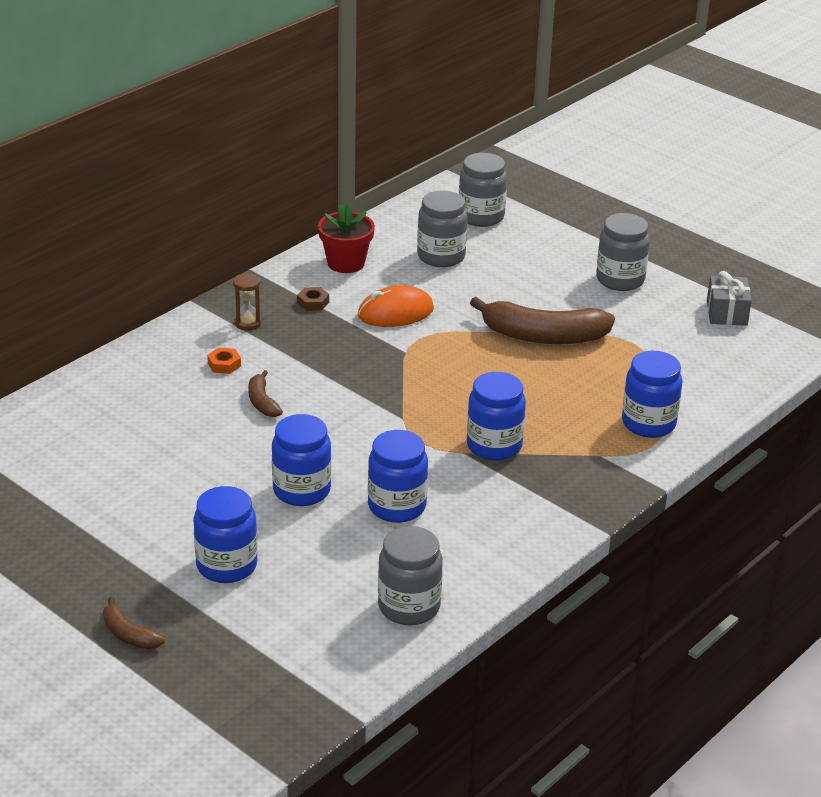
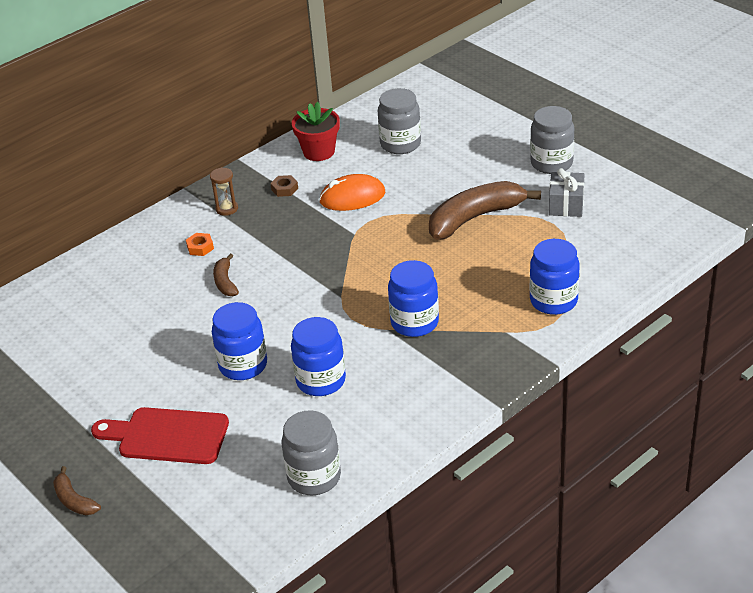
camera: 10 degrees right, 5 degrees up
blue jar [193,486,258,583] -> red cutting board [91,407,229,464]
grey jar [459,153,507,227] -> none
brown banana [470,297,615,344] -> brown banana turned 135 degrees clockwise [429,181,541,240]
grey gift [707,271,752,326] -> grey gift moved to [549,168,584,217]

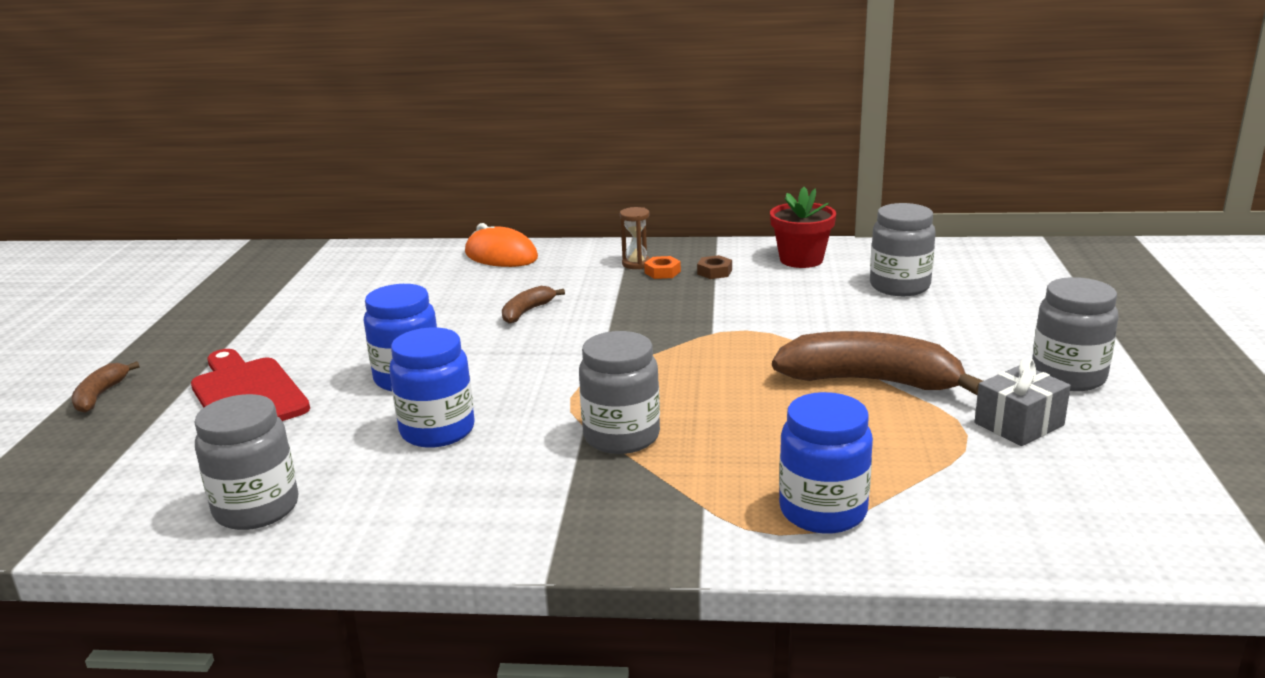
camera: 45 degrees right, 15 degrees down
orange nut [186,233,214,256] -> orange nut moved to [644,256,681,279]
orange mouse [319,174,385,211] -> orange mouse moved to [465,223,538,267]
blue jar [388,260,439,337] -> grey jar [579,331,660,454]

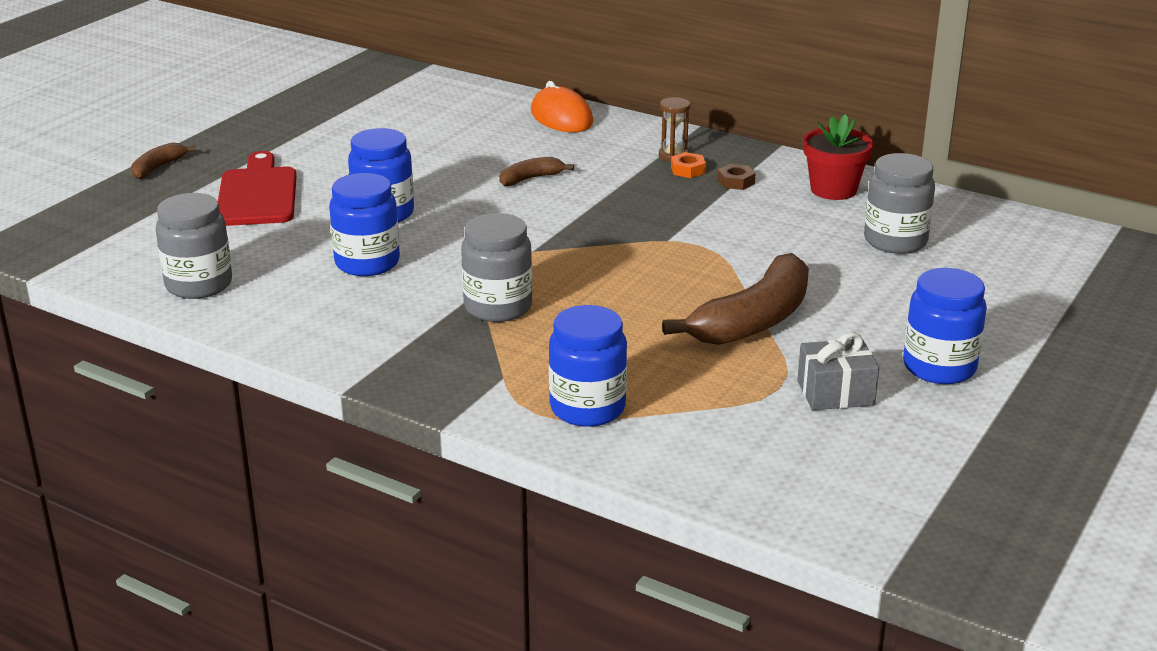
camera: 25 degrees right, 5 degrees up
brown banana [772,331,983,395] -> brown banana turned 90 degrees clockwise [662,253,809,345]
grey jar [1032,277,1119,391] -> blue jar [903,268,987,384]

